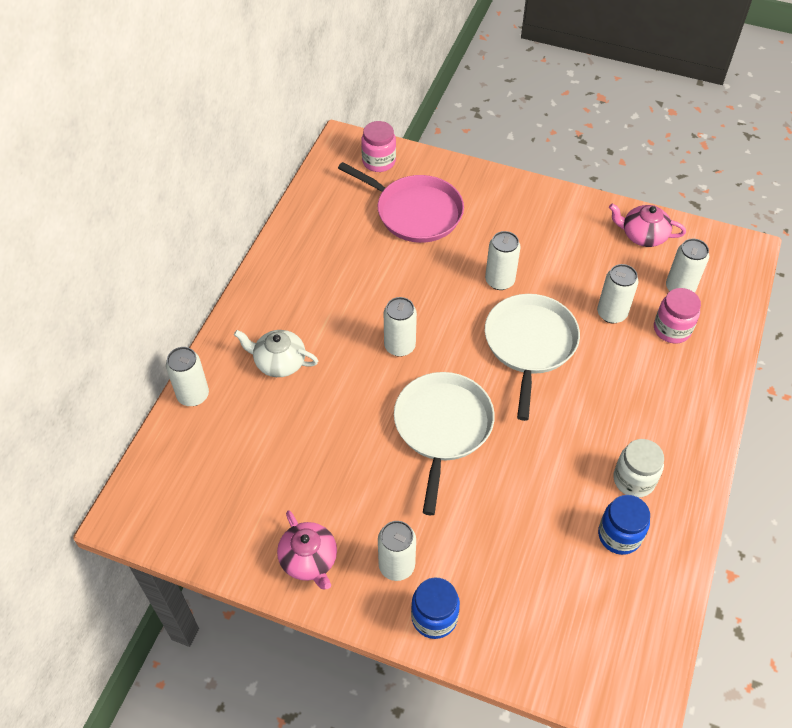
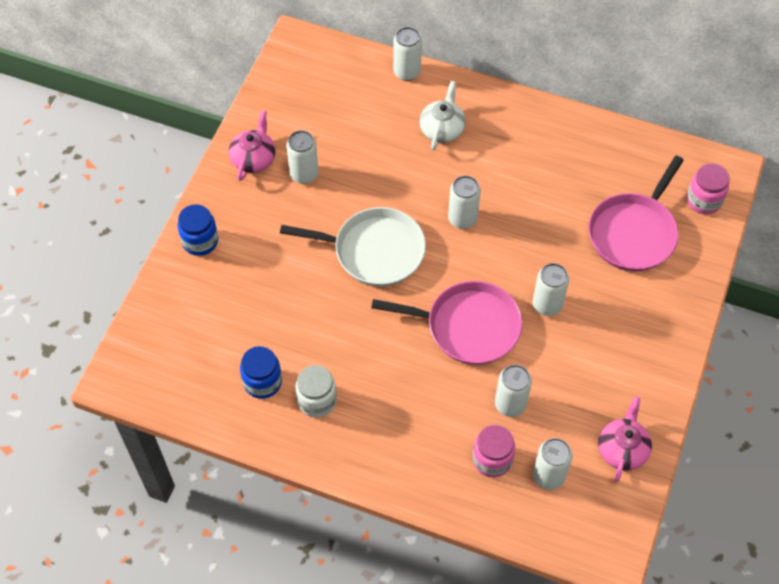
camera: 90 degrees right, 5 degrees up
pink teapot [277,510,337,590] -> pink teapot turned 135 degrees clockwise [229,110,275,181]
white can [378,521,416,581] -> white can moved to [286,130,319,184]
white pan [485,294,580,421] -> pink pan [371,281,522,365]

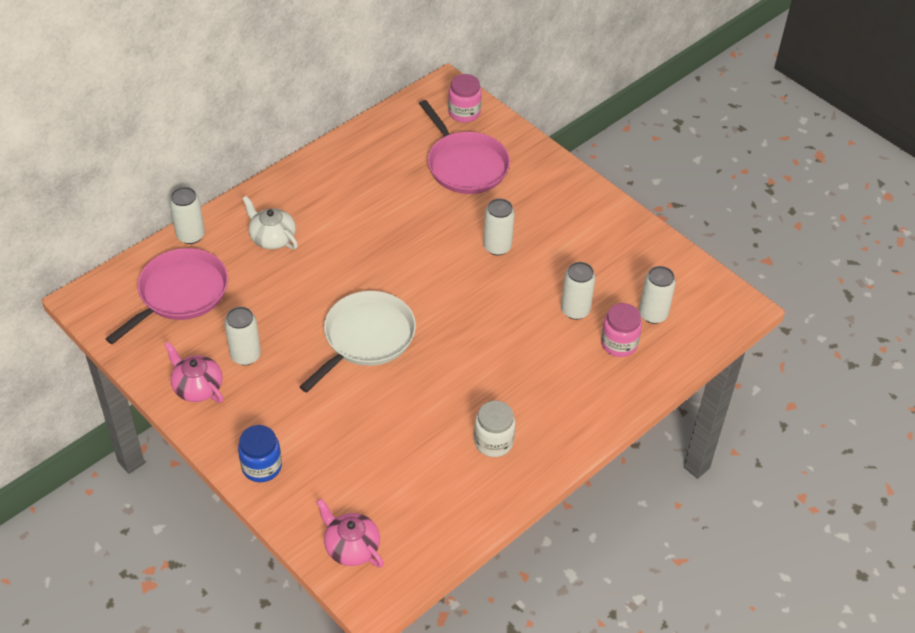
camera: 65 degrees left, 10 degrees down
blue jar [240,346,282,399] -> none
pink pan [371,281,522,365] -> pink pan moved to [106,248,228,344]
white can [448,176,481,229] -> none
pink teapot [598,396,652,482] -> pink teapot moved to [316,499,384,568]

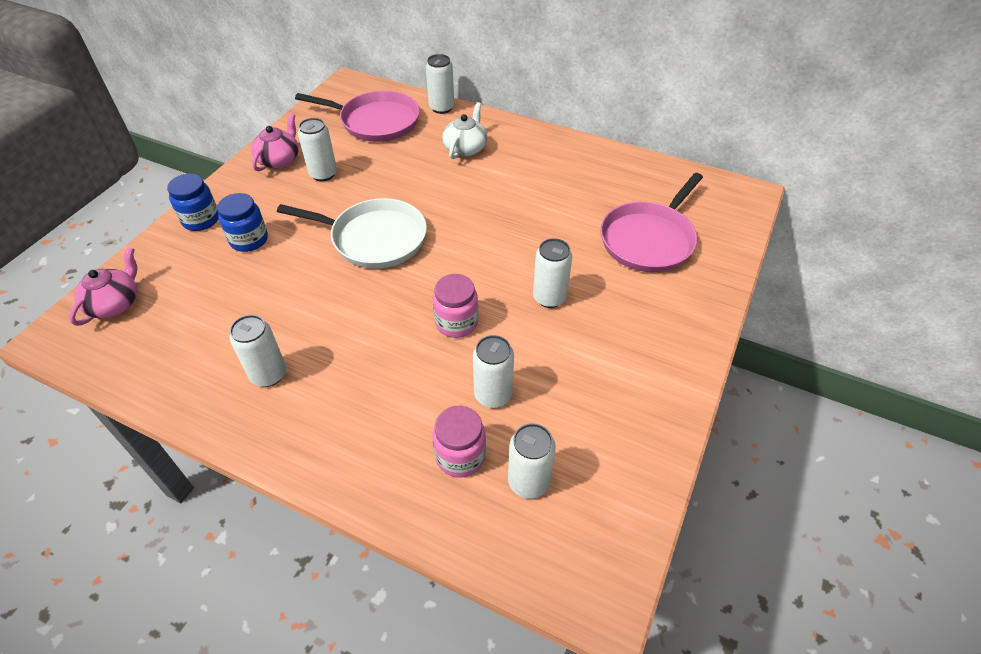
camera: 70 degrees right, 0 degrees up
pink jar [448,74,482,123] -> pink jar moved to [433,274,478,338]
white jar [474,401,516,457] -> white can [230,315,286,387]
none -> blue jar [217,193,268,252]

